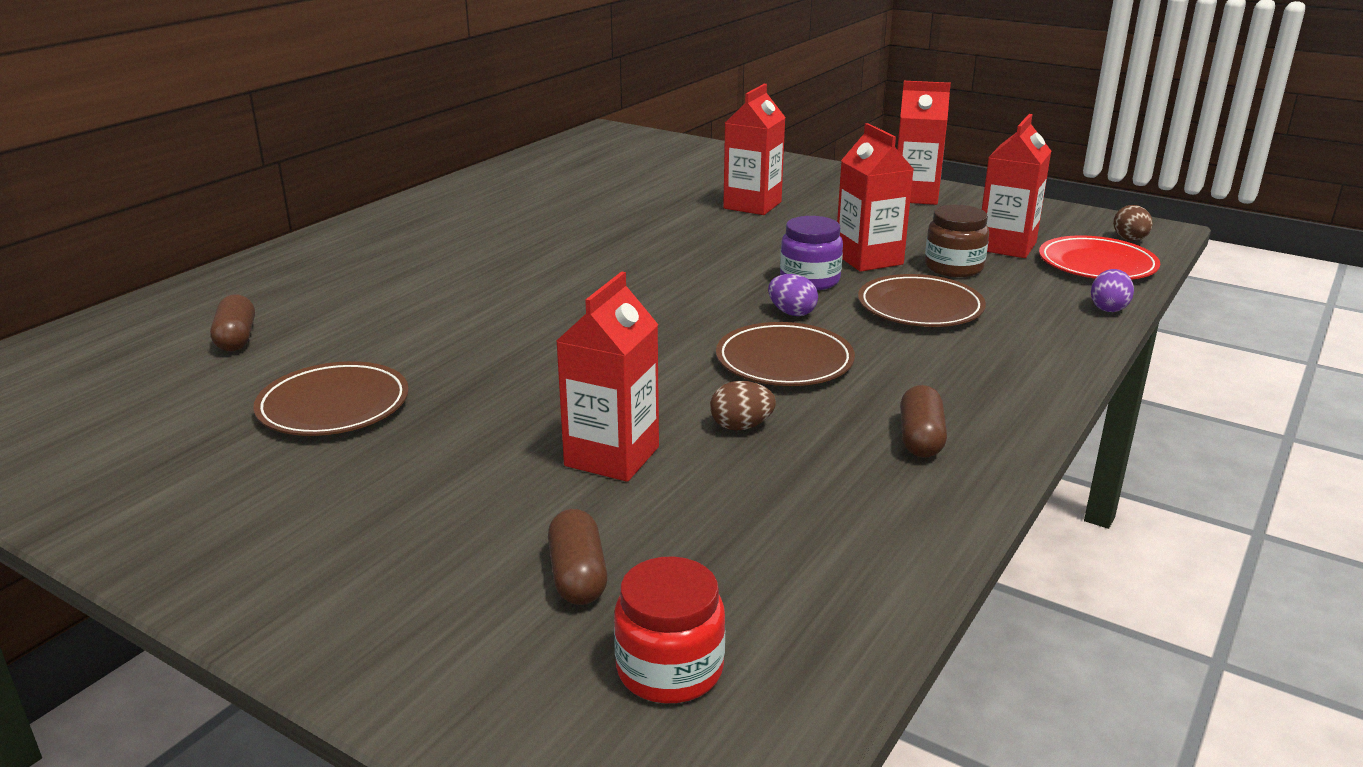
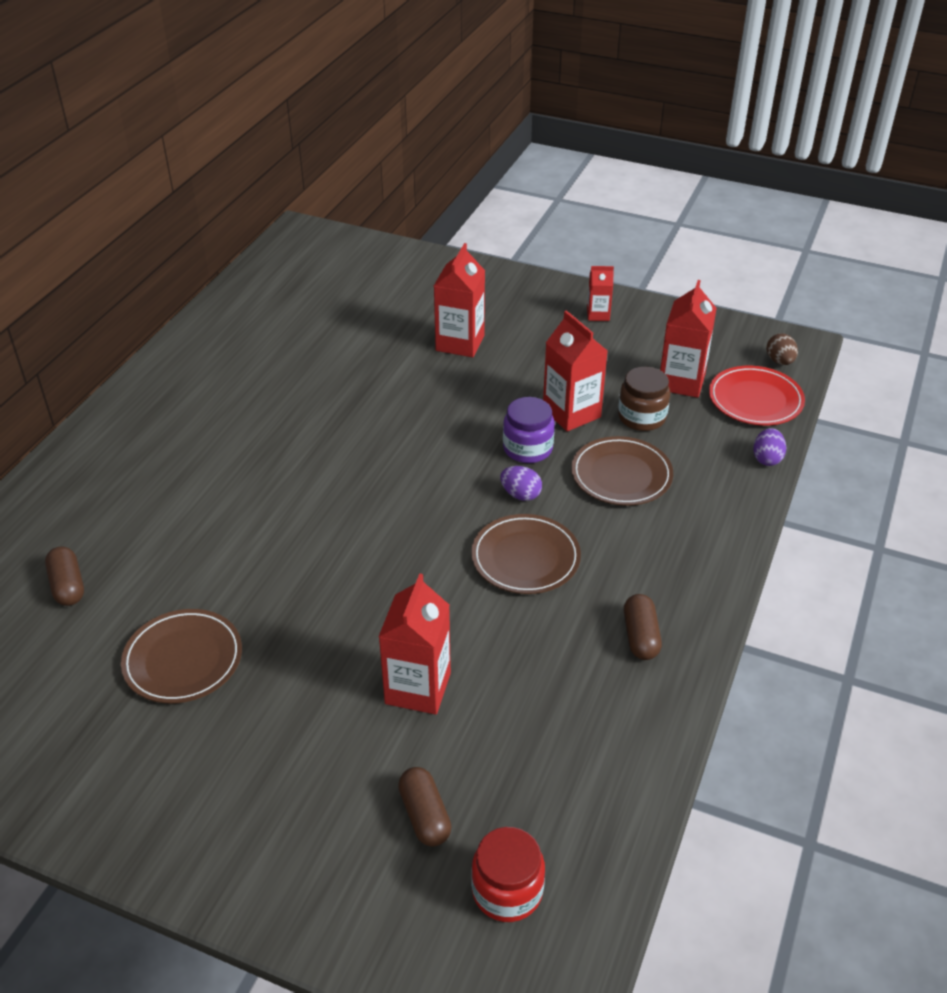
camera: 10 degrees left, 15 degrees up
brown egg [710,381,776,430] -> none
red carton [897,81,951,205] -> red carton [587,266,614,321], size x0.56

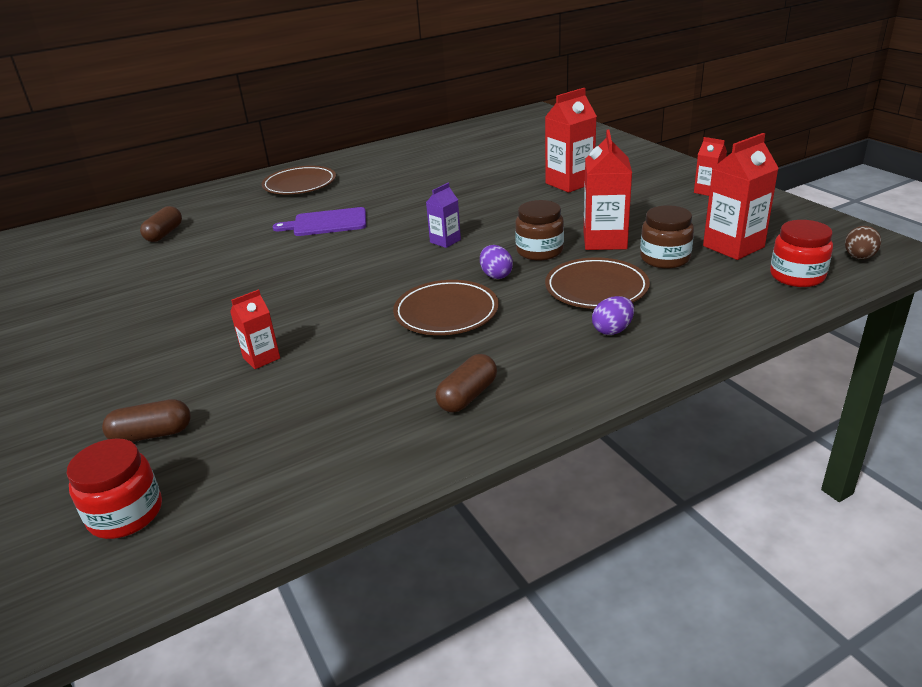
camera: 40 degrees right, 10 degrees down
brown plate [121,609,242,703] -> brown plate moved to [262,166,336,194]
red carton [379,573,451,715] -> red carton [230,289,280,369], size x0.56
brown capsule [398,767,452,847] -> brown capsule turned 60 degrees clockwise [102,399,191,442]
purple jar [503,397,555,463] -> brown jar [515,200,564,261]
red plate [709,366,805,426] -> red jar [770,220,833,287]
purple egg [753,428,786,466] -> purple egg moved to [592,296,634,335]
none -> purple cutting board [272,207,366,236]
none -> purple carton [426,183,461,248]

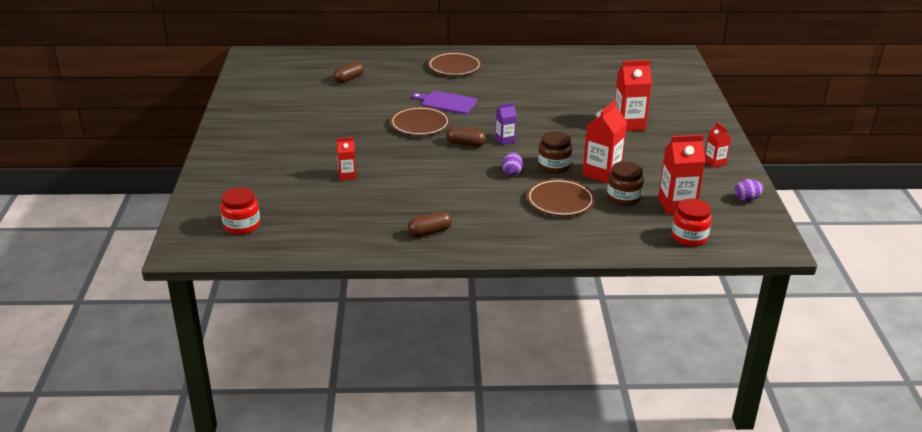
camera: 25 degrees right, 0 degrees up
brown capsule [102,399,191,442] -> brown capsule moved to [446,127,486,147]
brown plate [393,280,499,335] -> brown plate moved to [390,106,450,136]
purple egg [592,296,634,335] -> purple egg moved to [734,179,763,201]
brown egg [845,226,881,259] -> none

